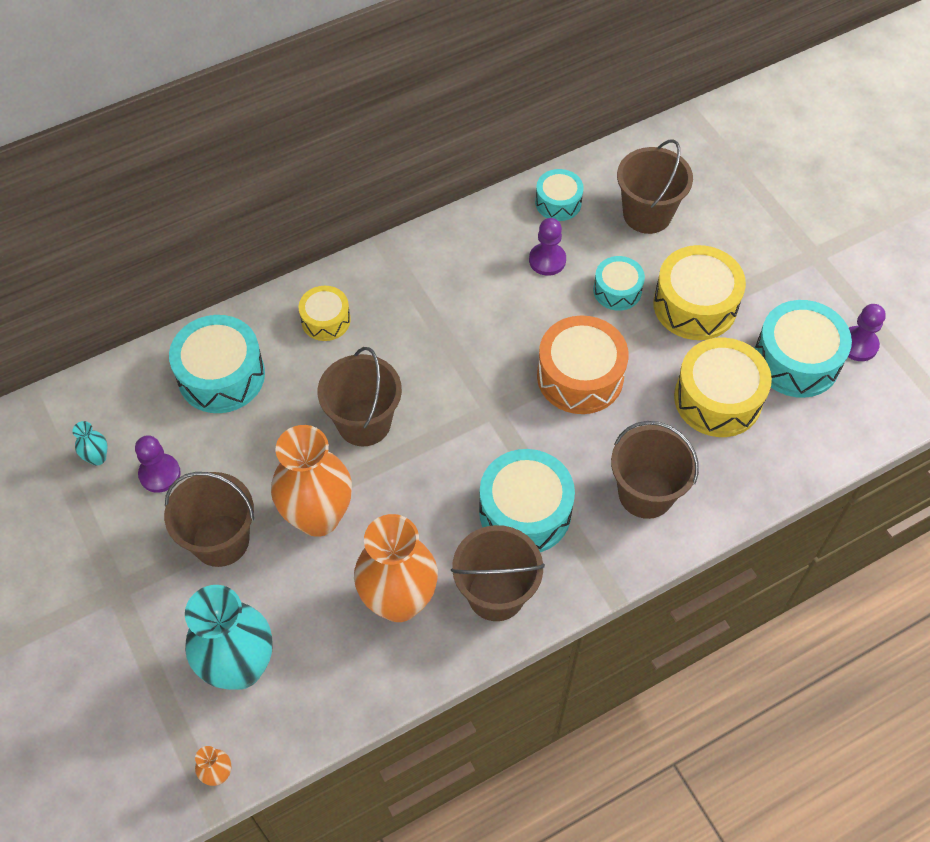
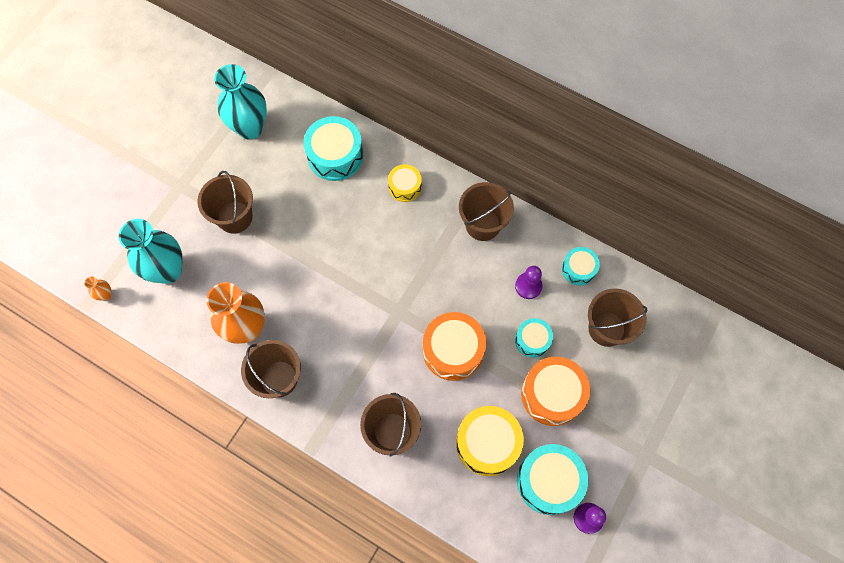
camera: 60 degrees right, 10 degrees up
turquoise vase [72,421,108,466] -> turquoise vase [214,64,267,140], size x2.45
purple pawn [135,435,181,493] -> none
orange vase [271,425,352,537] -> none
brown bucket [318,347,402,446] -> brown bucket moved to [459,182,514,241]
turquoise drum [479,449,575,552] -> none
yellow drum [653,245,746,340] -> orange drum [521,356,590,426]

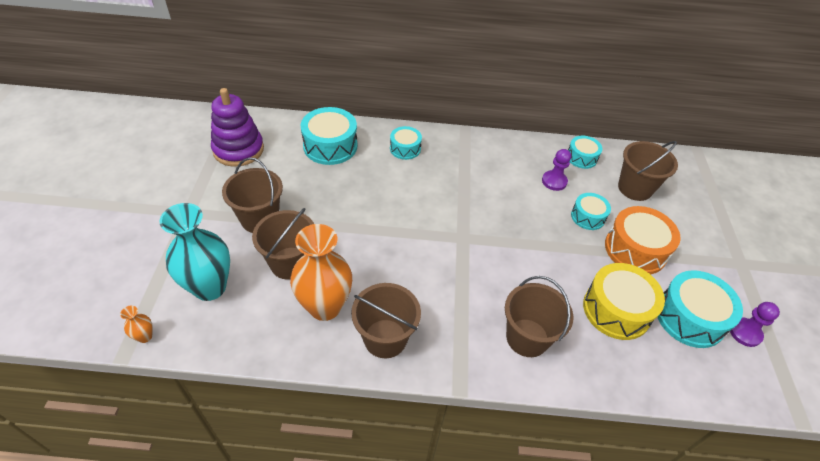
camera: 30 degrees left, 20 degrees down
turquoise vase [214,64,267,140] -> purple stacking toy [211,88,264,167]
yellow drum [388,164,422,202] -> turquoise drum [390,126,422,160]
orange drum [423,312,486,381] -> none
brown bucket [459,182,514,241] -> brown bucket moved to [252,208,314,280]

